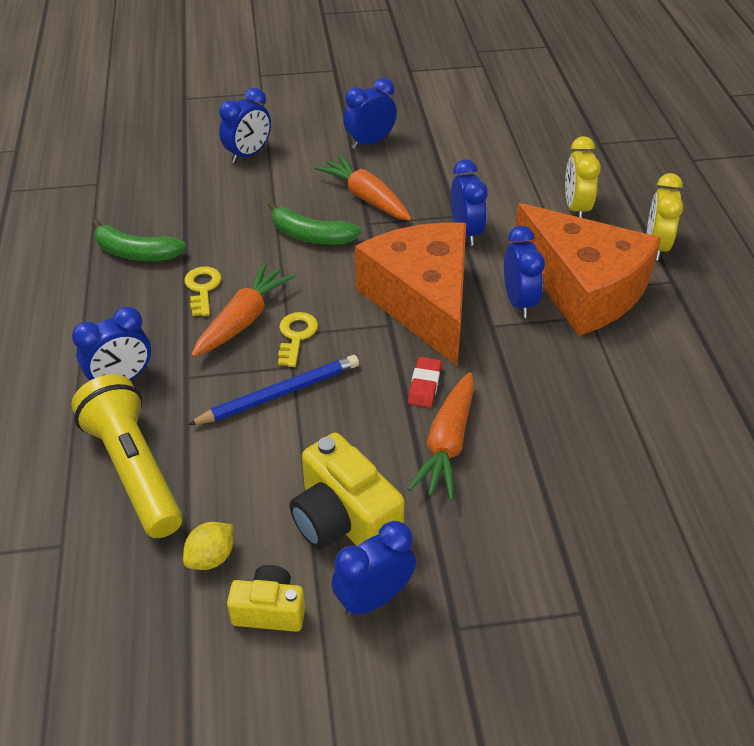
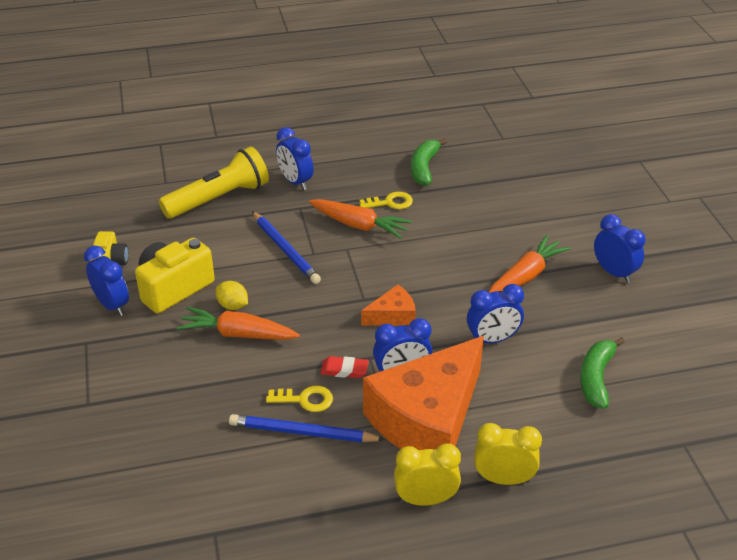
camera: 85 degrees right, 5 degrees down
yellow lemon [183,522,233,570] -> yellow lemon moved to [216,281,248,310]
blue clock [219,88,271,163] -> none
green banana [268,201,361,245] -> green banana moved to [580,337,625,409]
yellow key [278,312,318,367] -> yellow key moved to [266,386,333,412]
orange cheese [355,222,466,366] -> orange cheese [361,285,416,326], size x0.44
red eraser [408,357,442,408] -> red eraser moved to [320,356,369,378]
yellow clock [565,136,601,218] -> yellow clock moved to [394,444,461,506]
none -> blue pencil [229,414,385,442]

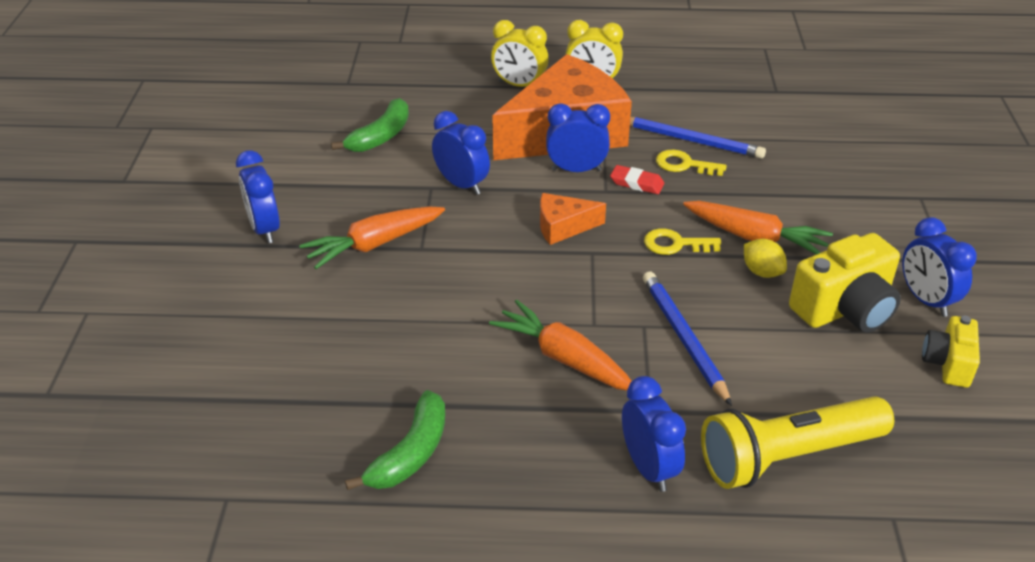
camera: 165 degrees left, 0 degrees up
yellow key [359,192,413,209] -> yellow key moved to [644,228,721,255]
blue clock [467,284,524,343] -> blue clock turned 45 degrees clockwise [432,111,490,195]

